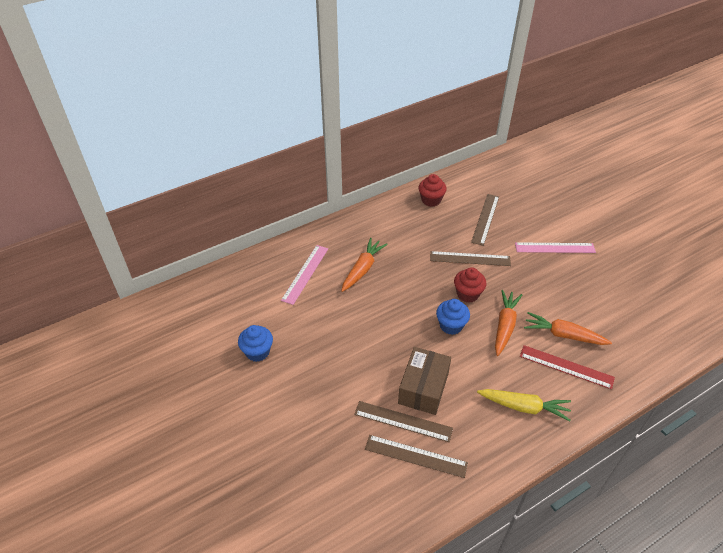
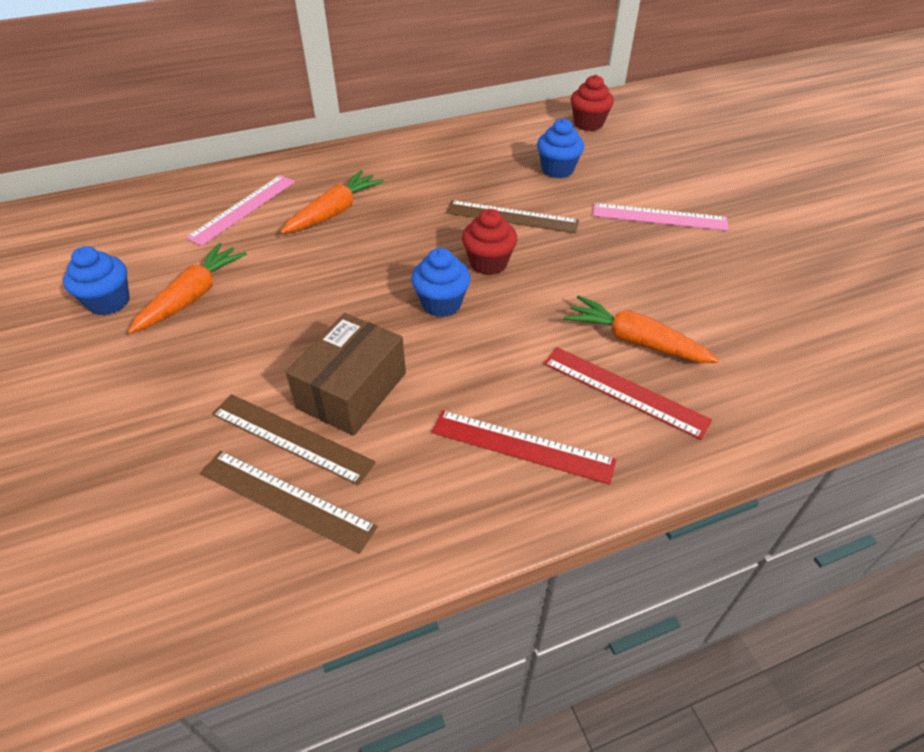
camera: 10 degrees right, 0 degrees up
red cupcake [419,174,447,207] -> red cupcake moved to [571,75,614,131]
brown ruler [471,194,499,246] -> blue cupcake [537,118,584,178]
yellow carrot [477,389,571,421] -> red ruler [432,410,616,484]
orange carrot [495,290,522,356] -> orange carrot moved to [128,243,247,334]

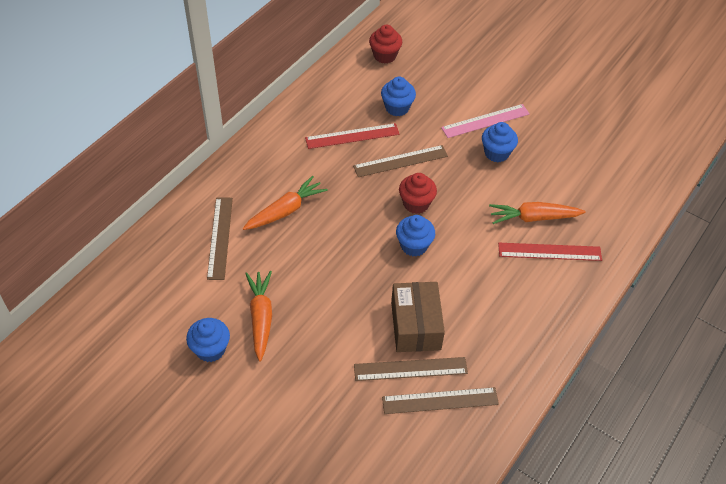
camera: 35 degrees left, 5 degrees up
pink ruler [186,175,295,246] -> brown ruler [207,198,233,280]
orange carrot [280,170,384,234] -> orange carrot turned 45 degrees clockwise [243,176,328,230]
red ruler [432,410,616,484] -> red ruler moved to [305,123,399,149]
none -> blue cupcake [482,122,518,162]

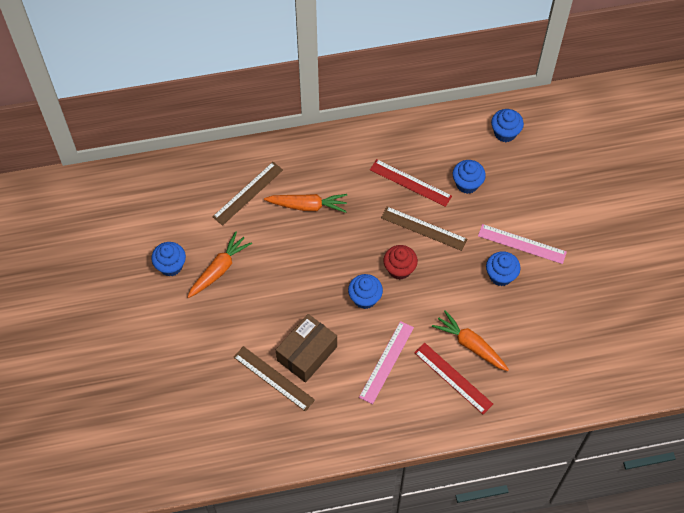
camera: 45 degrees right, 10 degrees up
red cupcake [369,25,402,64] -> blue cupcake [491,109,524,142]
brown ruler [382,387,499,414] -> none
none -> pink ruler [359,321,414,404]

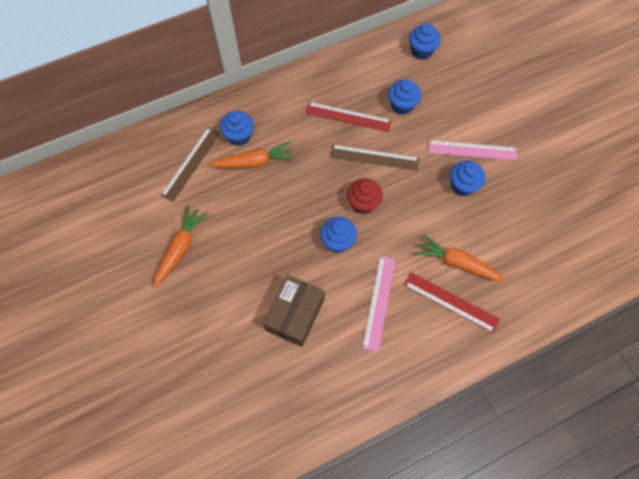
camera: 15 degrees left, 5 degrees up
blue cupcake [151,242,186,276] -> blue cupcake moved to [220,111,254,146]
brown ruler [234,346,315,412] -> none

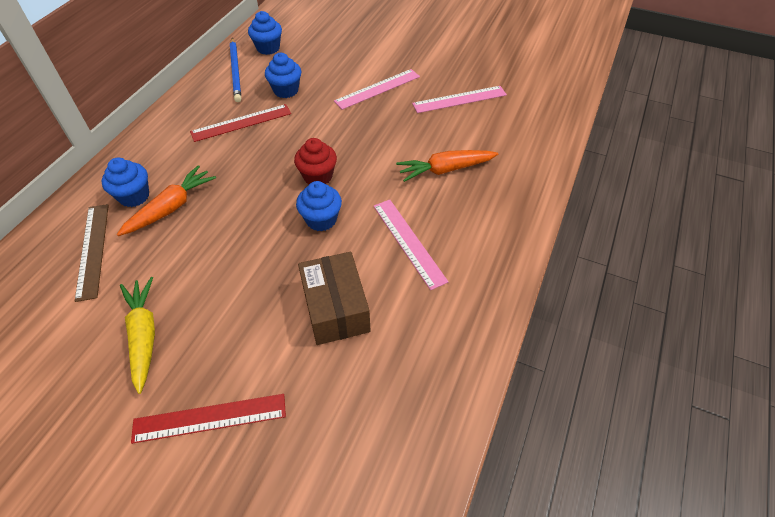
camera: 40 degrees left, 15 degrees down
orange carrot [153,205,208,287] -> yellow carrot [120,277,155,394]
brown ruler [330,145,419,171] -> none
red ruler [404,272,500,333] -> red ruler moved to [131,394,286,444]
blue cupcake [450,161,485,196] -> none
none -> blue pencil [230,38,241,102]
none -> pink ruler [412,86,507,113]

